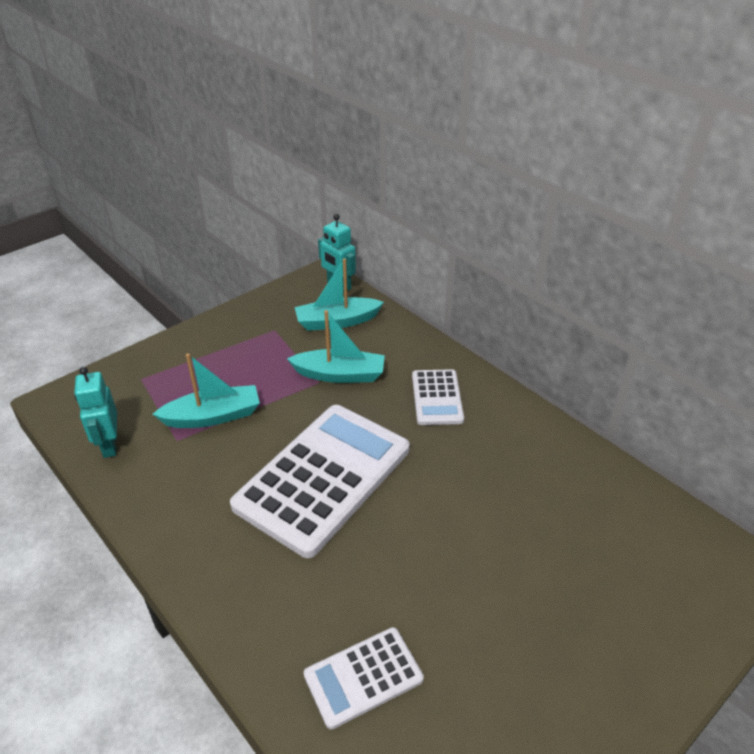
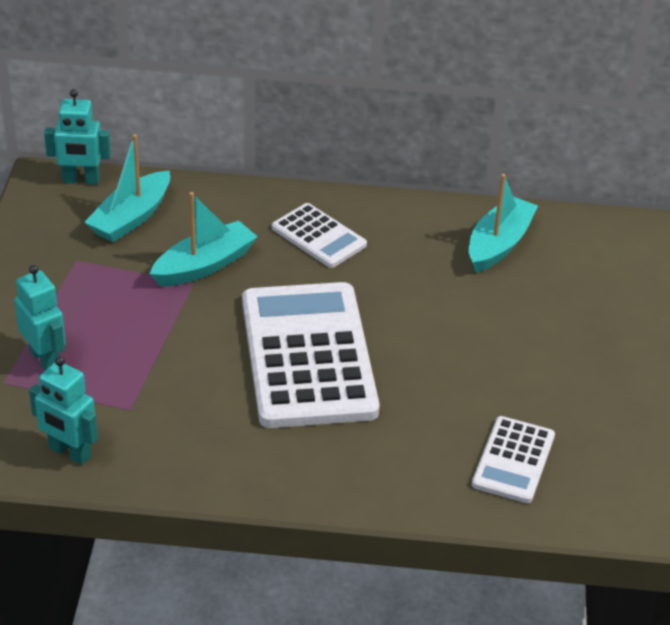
camera: 45 degrees left, 0 degrees up
turquoise boat [153,353,260,428] -> turquoise boat moved to [469,174,538,273]
none -> turquoise robot [14,265,66,371]

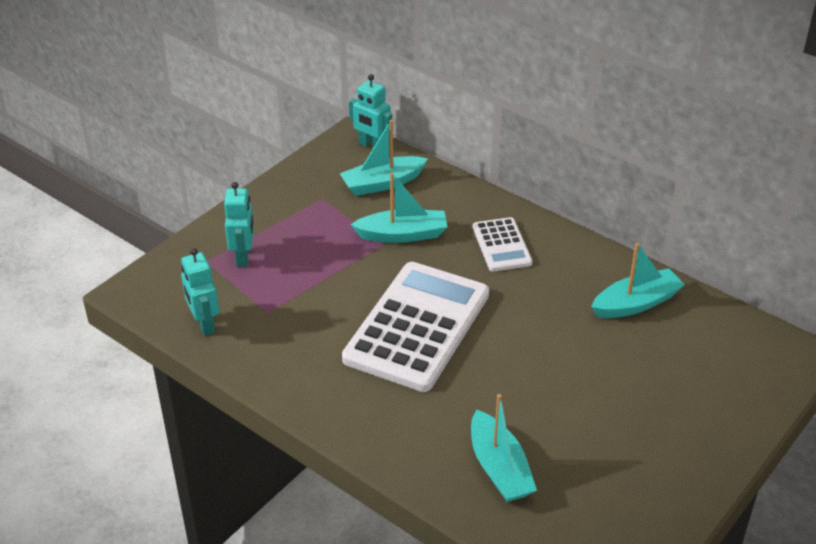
camera: 35 degrees right, 0 degrees up
white calculator [472,416,555,503] -> turquoise boat [471,394,537,502]

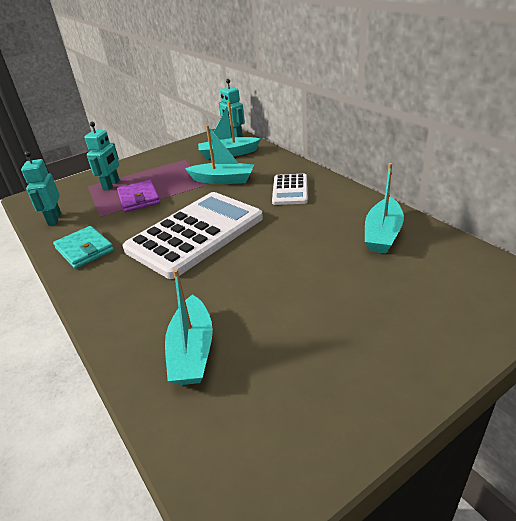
camera: 20 degrees right, 5 degrees down
turquoise boat [591,243,685,318] -> turquoise boat turned 120 degrees clockwise [365,163,404,253]
none -> turquoise wallet [53,226,114,269]
none -> purple wallet [117,180,160,212]

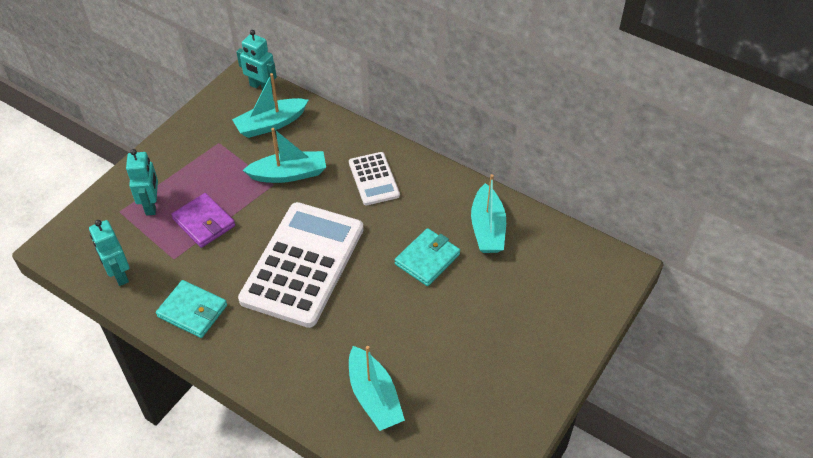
camera: 25 degrees left, 15 degrees up
none -> turquoise wallet [395,228,460,286]

